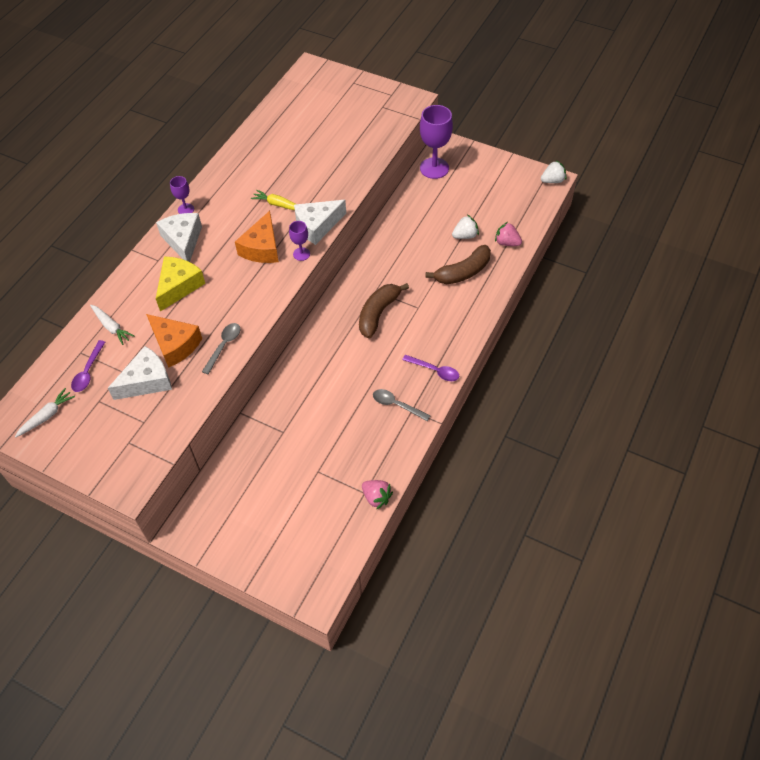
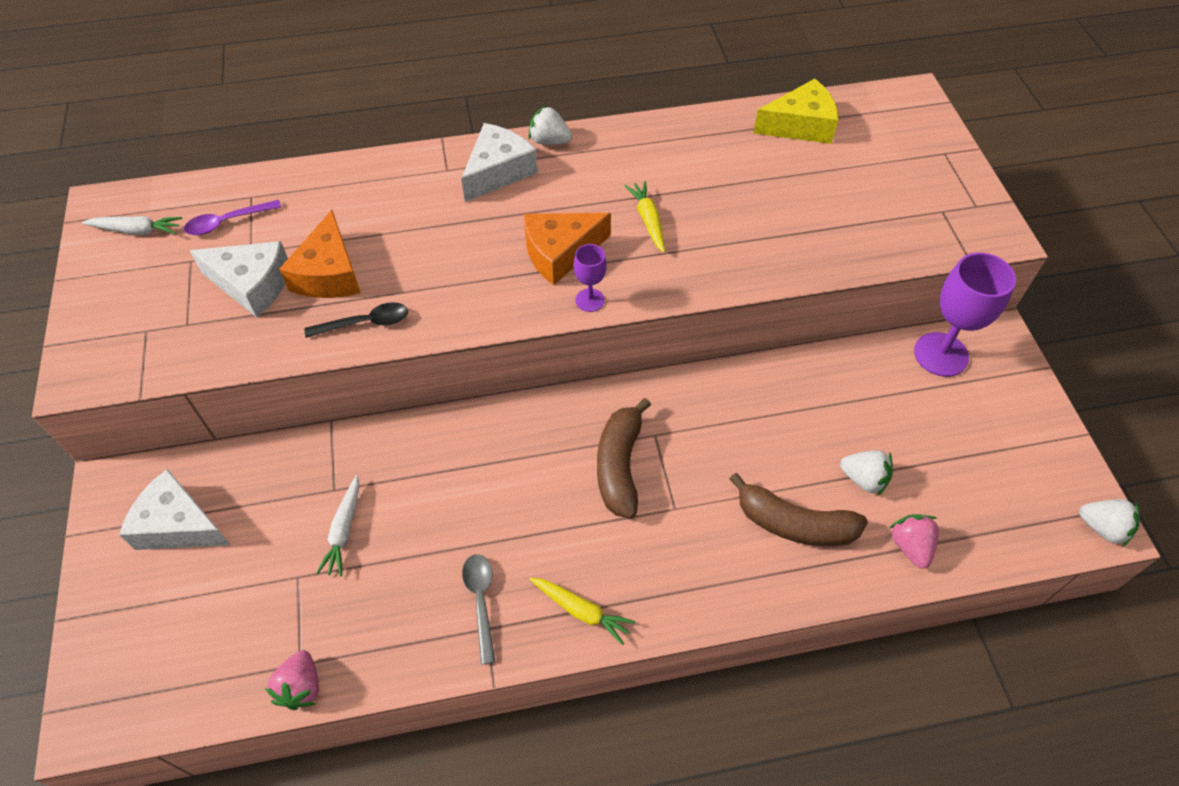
camera: 50 degrees right, 0 degrees up
white carrot [90,305,134,345] -> white carrot moved to [316,475,360,577]
yellow cheese [156,256,205,312] -> yellow cheese moved to [753,79,838,144]
purple goblet [170,176,194,214] -> white strawberry [529,105,572,145]
grey spoon [202,323,241,374] -> black spoon [305,302,408,338]
white cheese [294,200,346,245] -> white cheese moved to [119,469,230,550]
brown banana [359,283,409,338] -> brown banana turned 75 degrees counterclockwise [597,398,651,519]
purple spoon [402,355,459,381] -> yellow carrot [530,578,636,645]

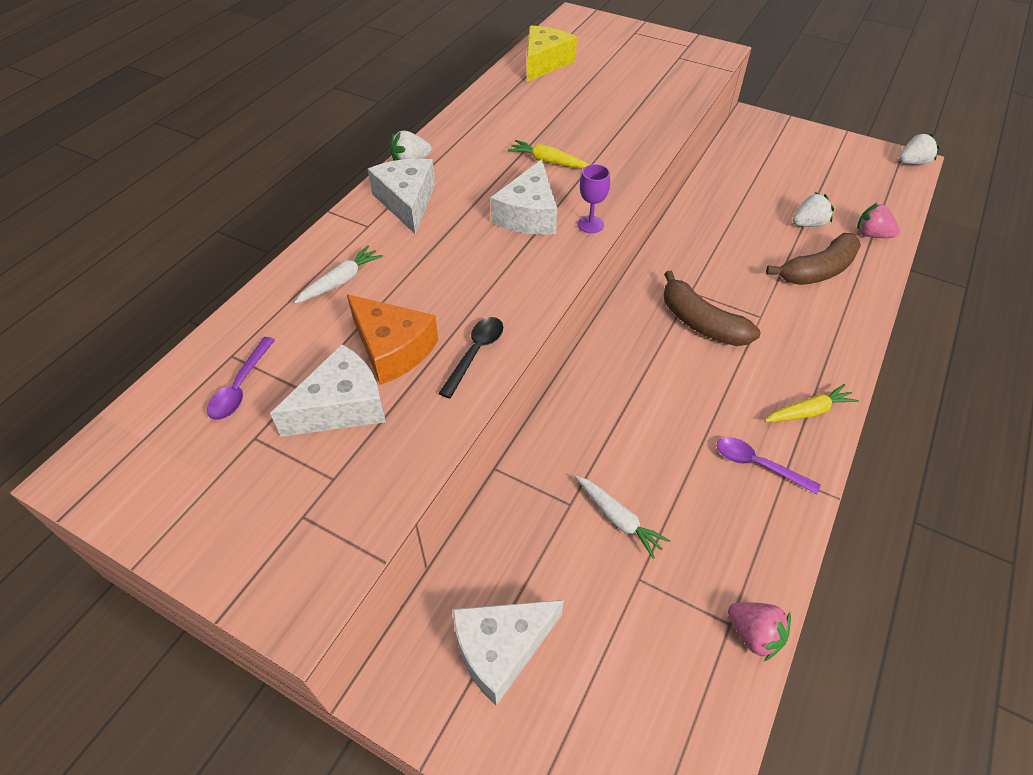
camera: 50 degrees left, 5 degrees down
white carrot [82,216,182,235] -> white carrot moved to [294,246,383,304]
grey spoon [462,554,495,665] -> purple spoon [717,437,820,494]
orange cheese [524,213,611,285] -> white cheese [490,159,557,235]
purple goblet [914,252,1016,377] -> none

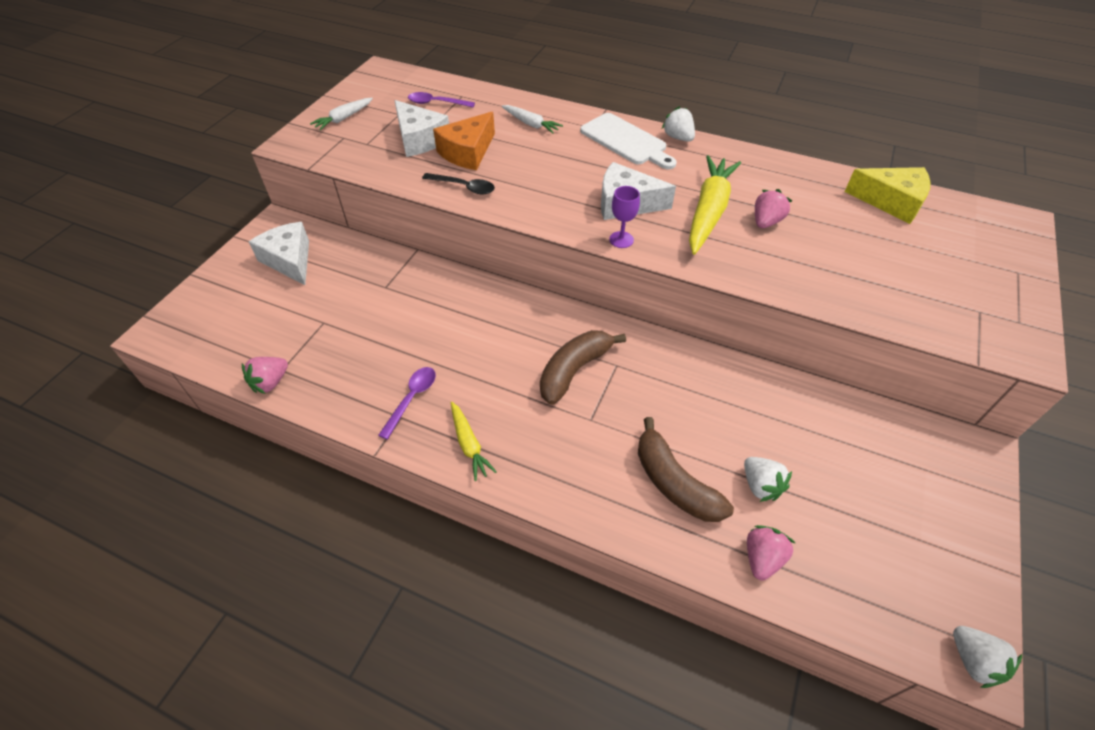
camera: 85 degrees right, 0 degrees up
white cheese [368,158,435,234] -> white cutting board [580,113,677,169]
yellow carrot [508,140,590,168] -> yellow carrot [689,155,741,255], size x1.88
white carrot [576,476,670,559] -> white carrot moved to [310,98,373,130]
none -> pink strawberry [755,189,792,228]

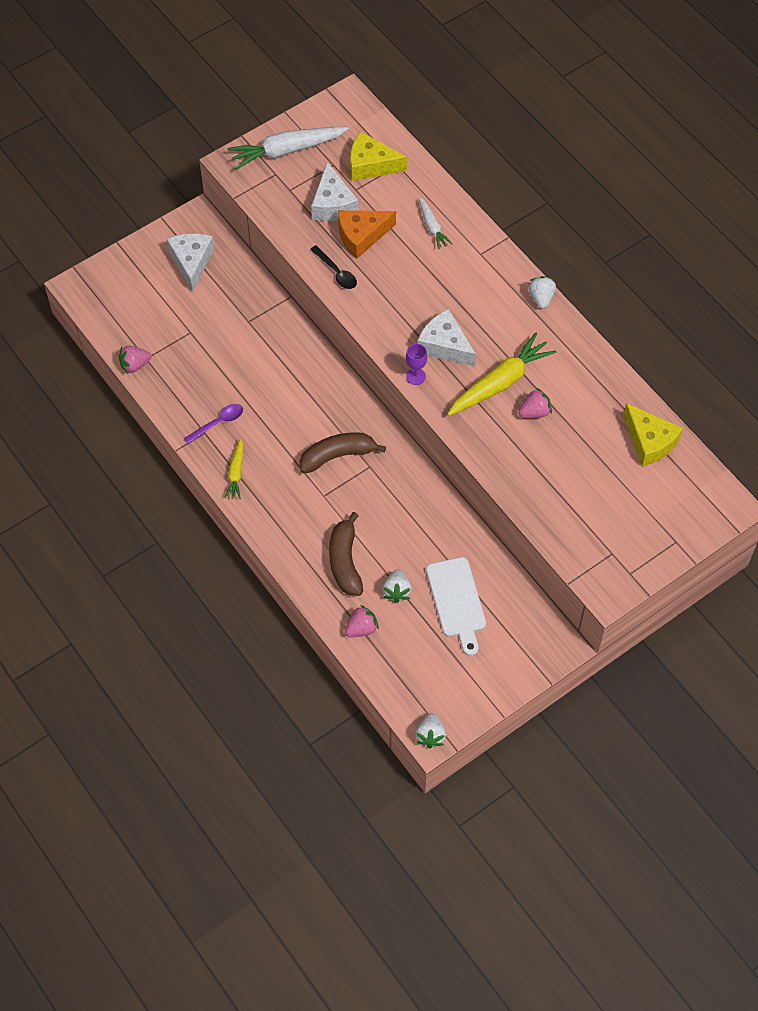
camera: 30 degrees right, 10 degrees up
white carrot [310,98,373,130] -> white carrot [228,127,349,170], size x1.88
purple spoon [408,92,475,107] -> yellow cheese [350,132,407,181]
white cutting board [580,113,677,169] -> white cutting board moved to [426,557,486,656]

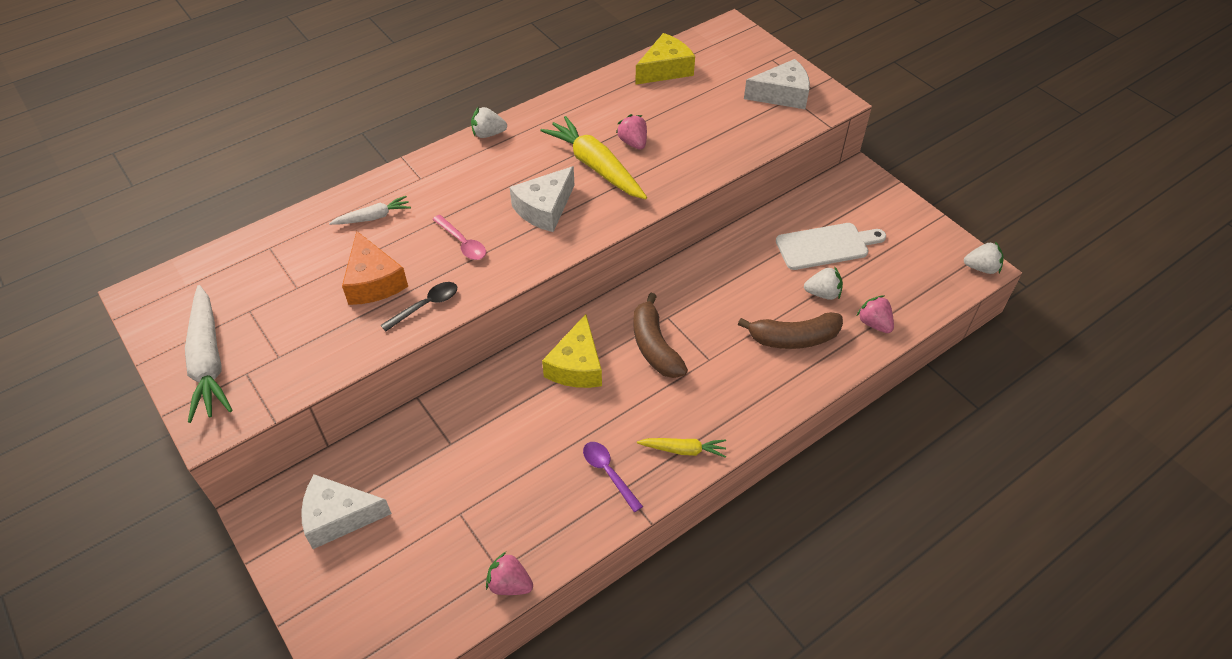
camera: 90 degrees left, 10 degrees down
pink strawberry [119,346,151,374] -> pink strawberry turned 135 degrees clockwise [486,552,533,595]
white cheese [311,162,358,221] -> white cheese moved to [744,59,810,109]
yellow cheese [350,132,407,181] -> yellow cheese moved to [542,314,602,388]
purple goblet [406,344,427,385] -> none
none -> pink spoon [432,215,486,260]

